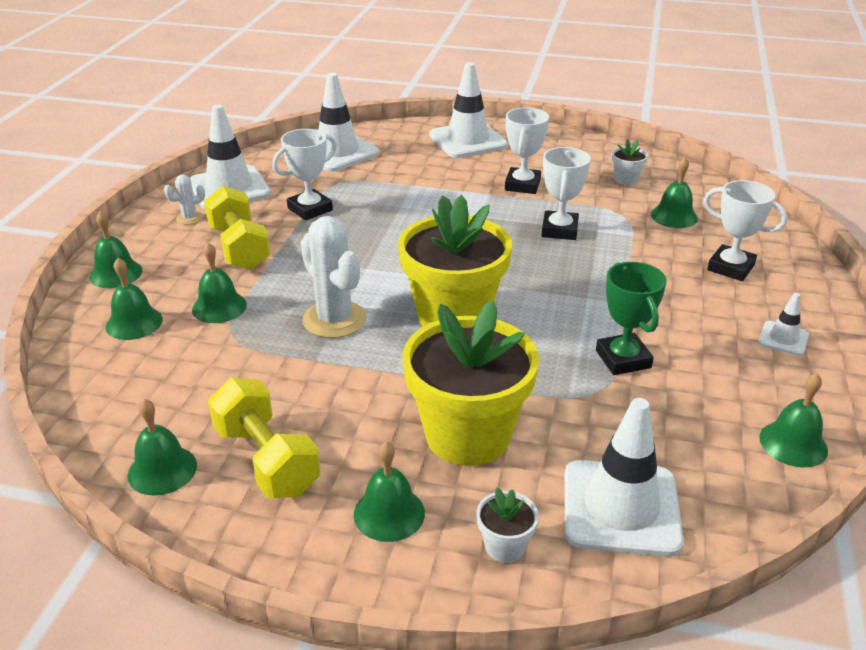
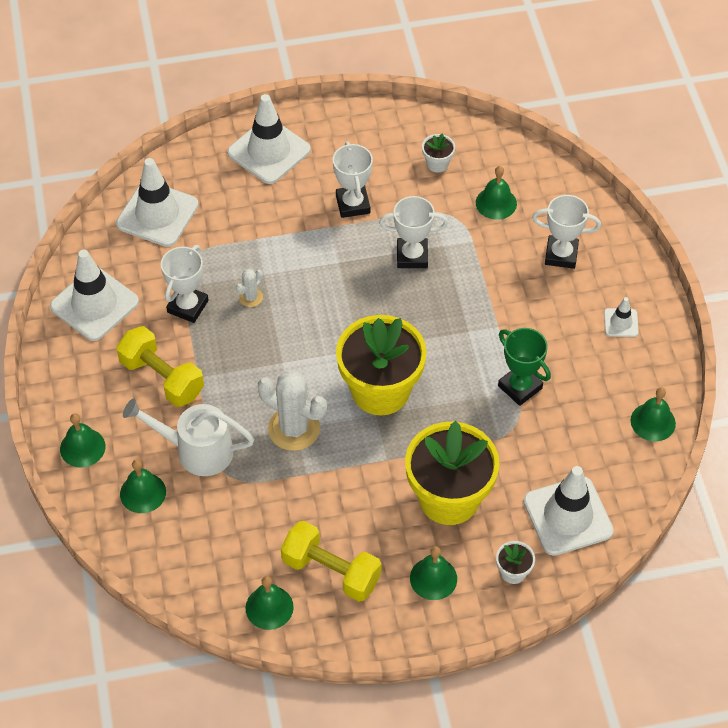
camera: 25 degrees left, 20 degrees up
white cactus [164,175,205,224] -> white cactus moved to [236,269,263,307]
green bell [192,243,247,323] -> white watering can [123,398,254,476]
white trophy [541,147,591,240] -> white trophy turned 75 degrees counterclockwise [379,196,448,268]

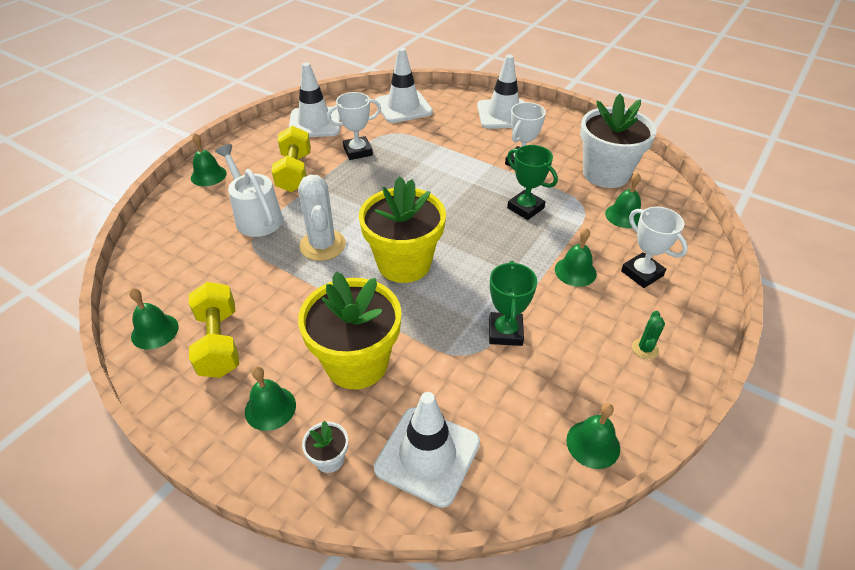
camera: 45 degrees right, 10 degrees down
green bell [120,459,166,513] -> green bell moved to [555,228,597,287]
white cactus [236,269,263,307] -> none
white trophy [379,196,448,268] -> green trophy [507,145,558,220]
white flower pot [422,133,455,172] -> white flower pot [580,94,657,188], size x2.42
white traffic cone [604,297,639,337] -> green cactus [632,311,665,359]

